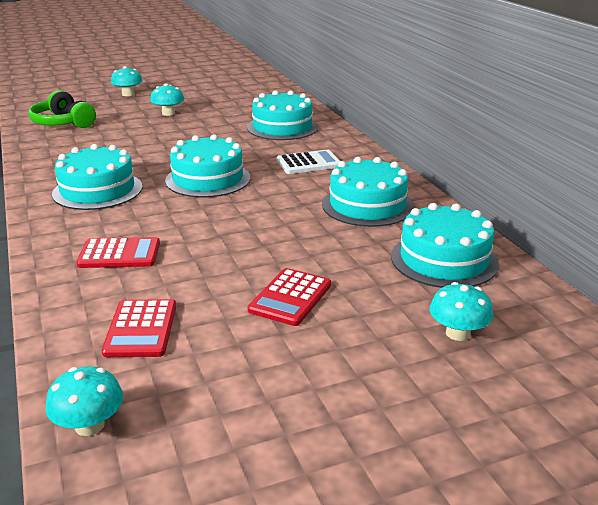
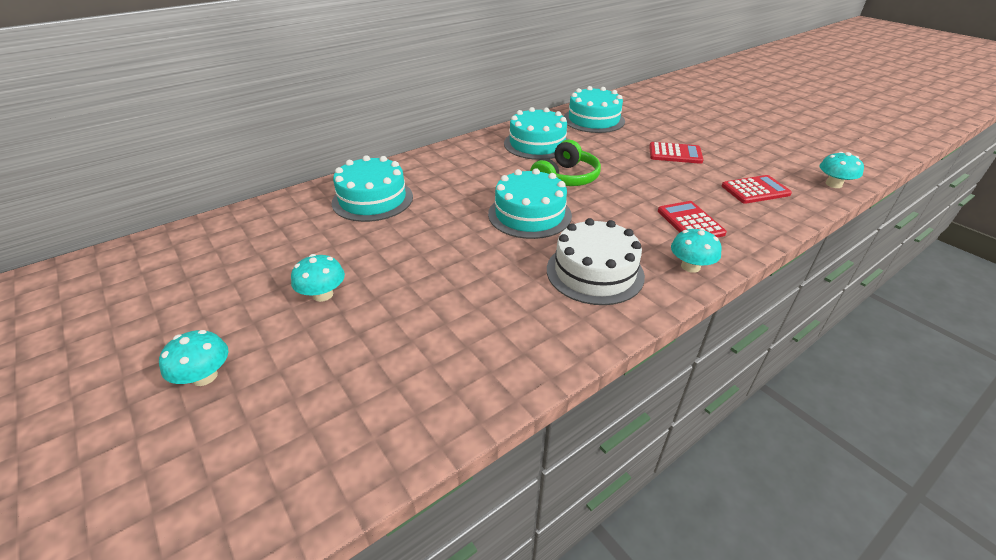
camera: 105 degrees left, 10 degrees up
green headphones [29,90,96,128] -> green headphones moved to [530,140,601,186]
turquoise cake [52,144,143,210] -> white cake [547,218,645,305]
white calculator [277,150,340,174] -> none
turquoise mushroom [429,282,493,341] -> turquoise mushroom moved to [671,228,722,273]

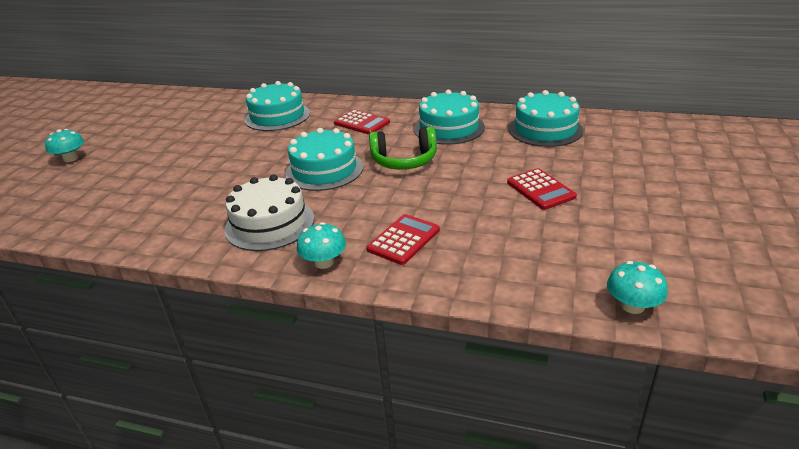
camera: 55 degrees right, 5 degrees down
turquoise mushroom [291,254,345,302] -> none
red calculator [722,175,792,204] -> red calculator moved to [334,110,390,135]

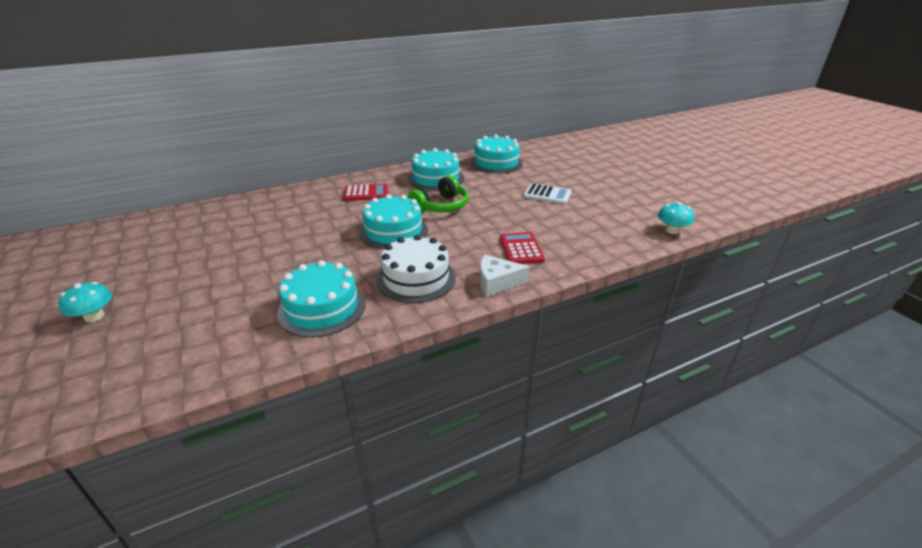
camera: 45 degrees left, 0 degrees up
turquoise cake [245,81,310,131] -> turquoise cake moved to [277,260,366,337]
turquoise mushroom [297,222,346,269] -> white cheese [480,255,530,296]
red calculator [507,168,577,210] -> white calculator [524,183,571,204]

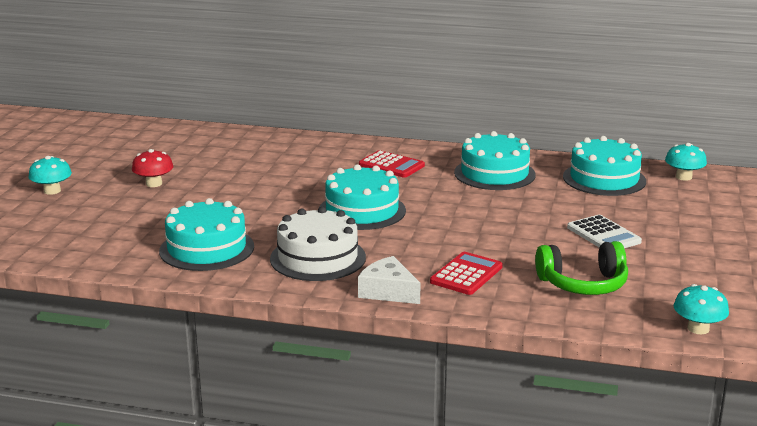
camera: 40 degrees right, 10 degrees down
green headphones [408,175,469,213] -> green headphones moved to [535,241,628,295]
none -> red mushroom [132,149,173,187]
none -> turquoise mushroom [665,143,707,181]

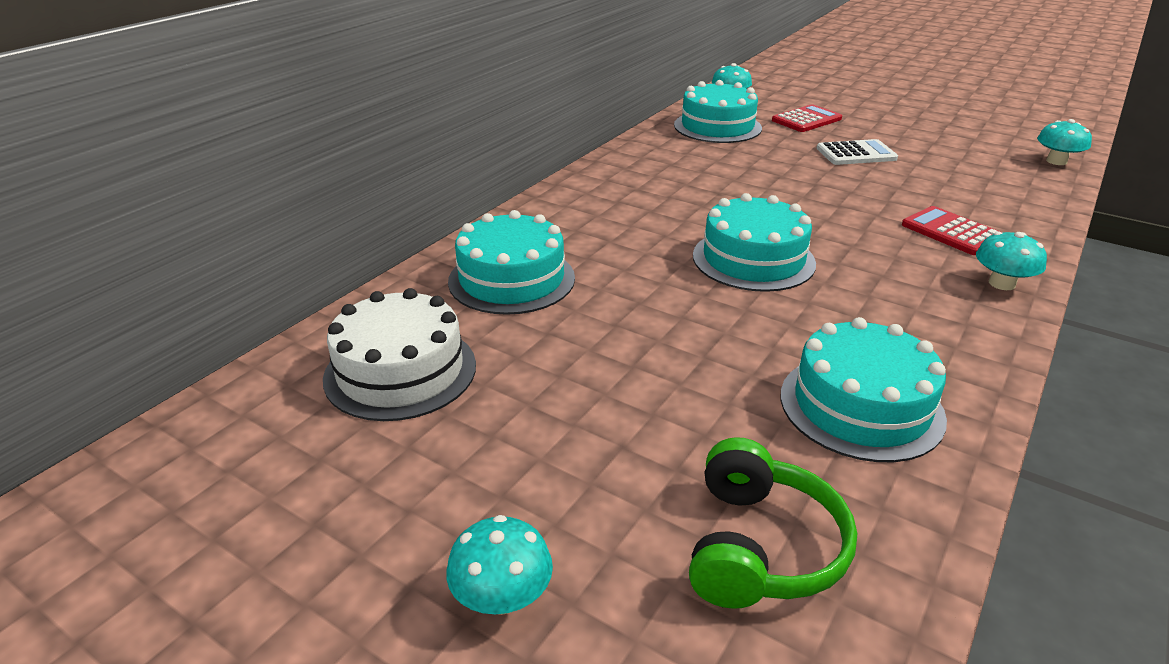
camera: 70 degrees left, 10 degrees up
red mushroom [132,149,173,187] -> none
white cake [270,207,366,281] -> white cake moved to [323,288,476,421]
white cheese [358,256,421,304] -> turquoise mushroom [976,232,1047,290]
red calculator [359,150,425,178] -> red calculator moved to [772,104,842,132]
turquoise cake [454,131,536,190] -> turquoise cake moved to [448,210,575,315]
green headphones [535,241,628,295] -> green headphones moved to [689,437,857,609]

